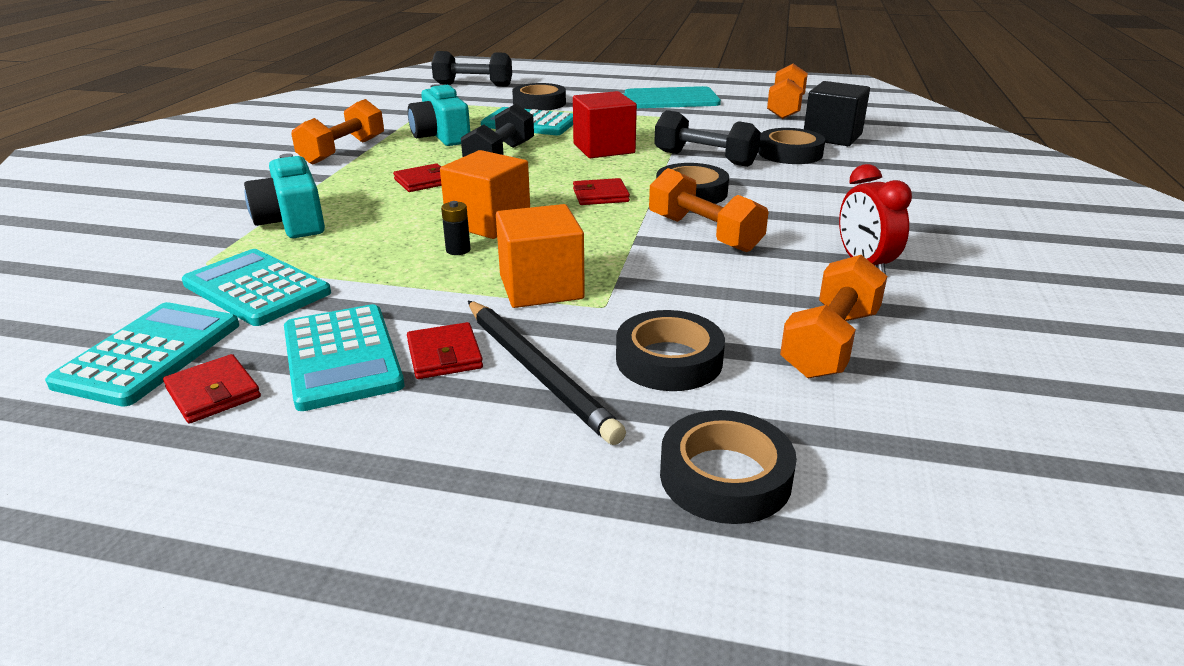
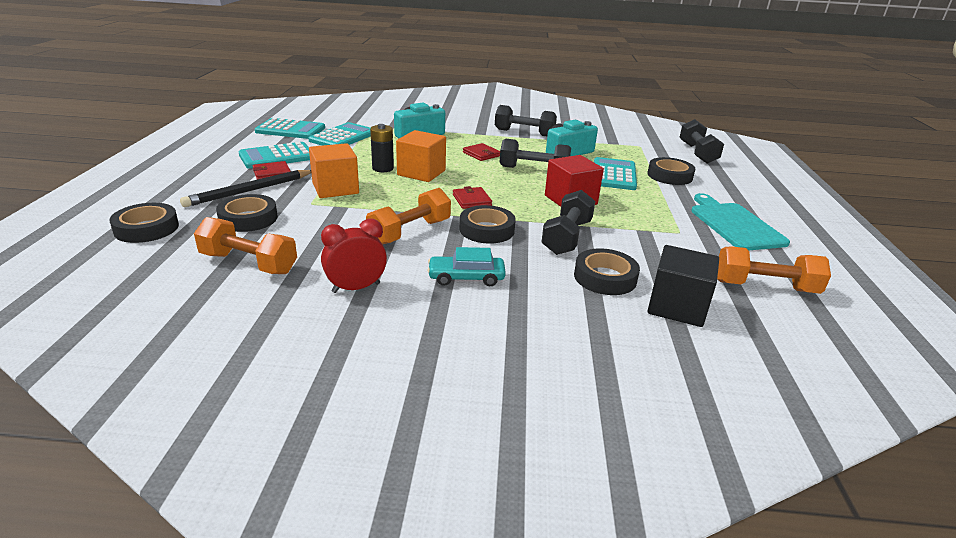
camera: 80 degrees right, 0 degrees up
red wallet [163,354,261,423] -> none
orange dumbbell [291,99,384,165] -> black dumbbell [495,105,557,136]
black battery [441,201,470,255] -> black battery [370,124,394,172], size x1.60
none -> turquoise car [427,247,506,286]

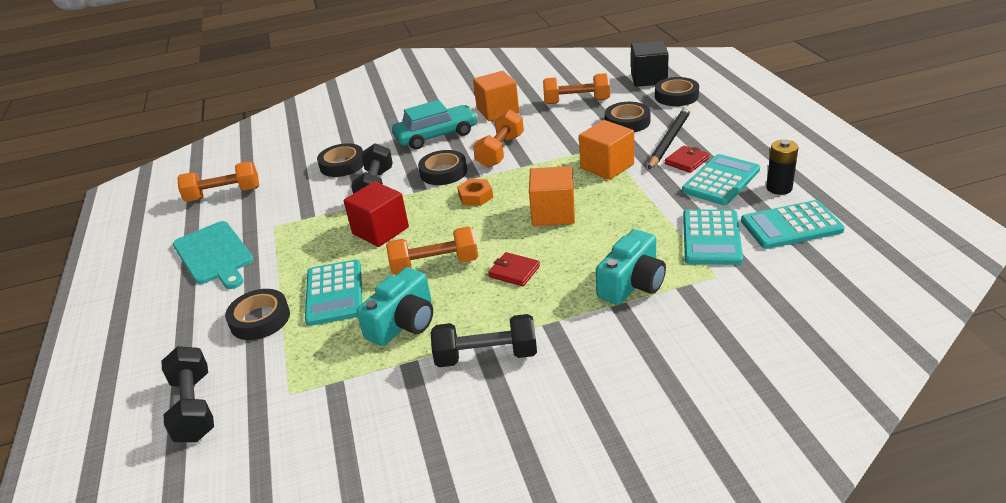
camera: 165 degrees right, 5 degrees up
red clock [321,219,387,293] -> orange cube [473,71,519,121]
black battery [370,124,394,172] -> black battery moved to [766,140,799,195]
turquoise car [427,247,506,286] -> turquoise car [392,100,478,150], size x1.58
red wallet [453,186,492,209] -> orange nut [457,179,493,206]
black dumbbell [500,139,571,168] -> orange dumbbell [386,227,478,275]
black cube [647,245,719,327] -> black cube moved to [631,41,669,87]

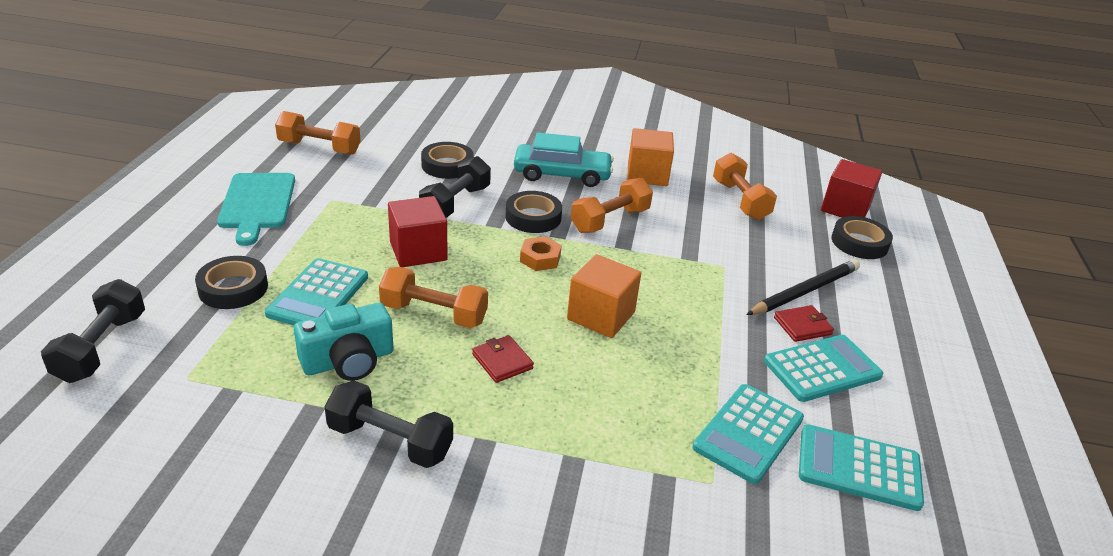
camera: 20 degrees right, 0 degrees up
orange dumbbell [543,73,610,104] -> orange dumbbell turned 45 degrees clockwise [713,153,777,220]
orange cube [579,120,634,180] -> none
turquoise camera [596,229,666,305] -> none
black tape [605,102,651,132] -> none
black cube [631,41,669,87] -> red cube [821,159,882,218]
black battery [766,140,799,195] -> none

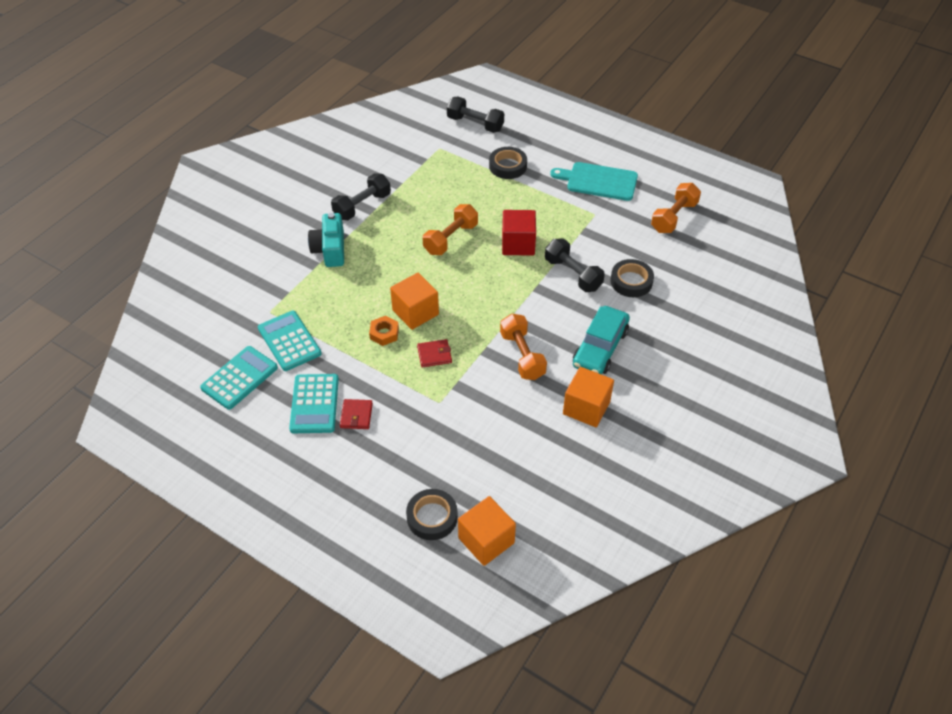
camera: 115 degrees right, 15 degrees up
turquoise calculator [265,258,368,325] -> none
turquoise camera [294,303,394,381] -> turquoise camera moved to [308,213,344,267]
red wallet [472,335,534,383] -> red wallet moved to [417,339,452,368]
black tape [505,191,562,233] -> none
orange nut [520,236,562,271] -> orange nut moved to [369,316,399,346]
orange dumbbell [713,153,777,220] -> none
black pencil [746,260,860,315] -> none
red cube [821,159,882,218] -> orange cube [458,496,516,566]

